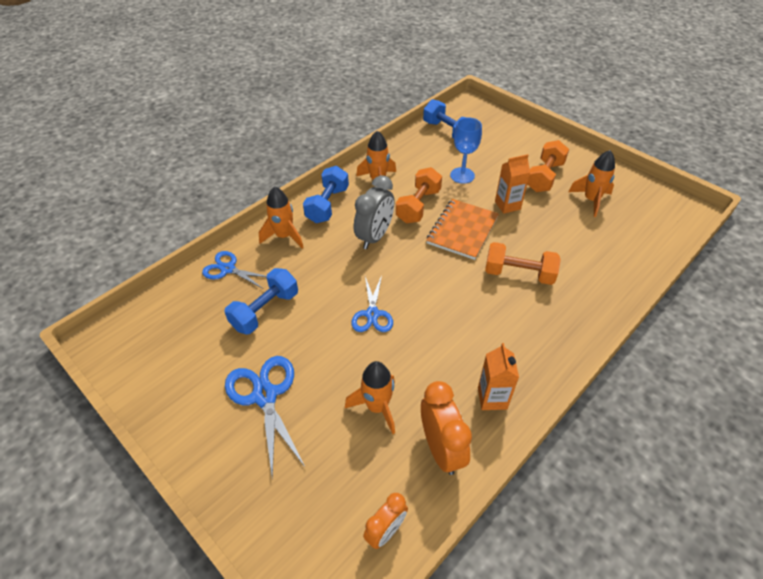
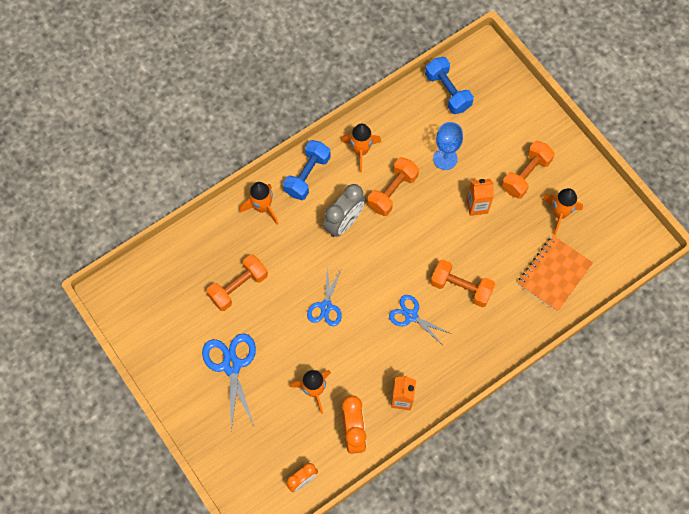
camera: 10 degrees right, 20 degrees up
blue scissors [202,251,267,289] -> blue scissors moved to [389,295,449,344]
blue dumbbell [224,268,298,334] -> orange dumbbell [206,254,268,311]
orange notebook [426,199,499,260] -> orange notebook moved to [517,236,593,312]

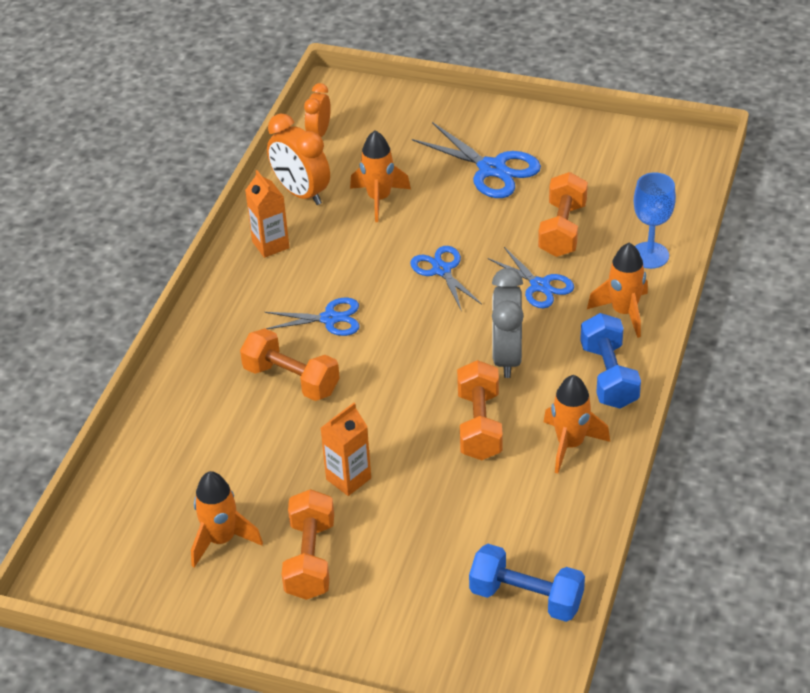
camera: 145 degrees right, 25 degrees down
orange dumbbell [430,259,495,307] -> orange dumbbell turned 45 degrees clockwise [240,328,340,401]
blue goblet [433,122,463,170] -> blue goblet moved to [634,173,676,269]
orange notebook [517,236,593,312] -> none
none -> blue scissors [488,247,574,308]

